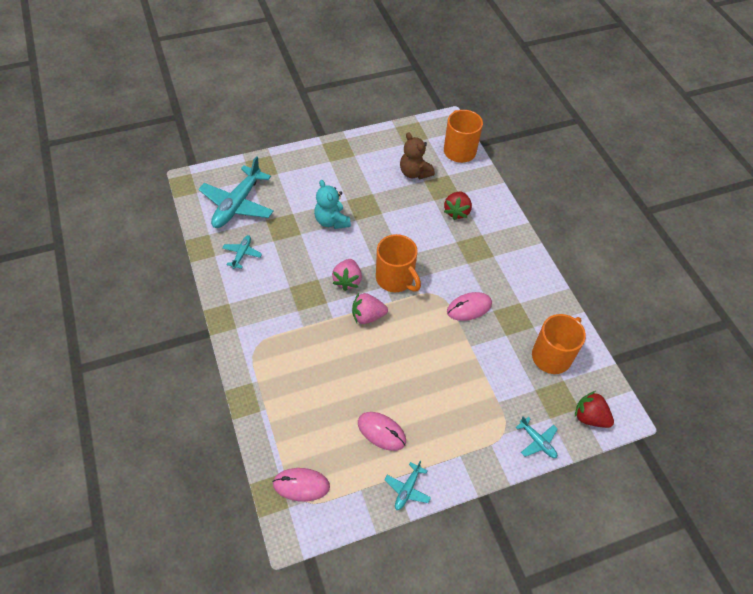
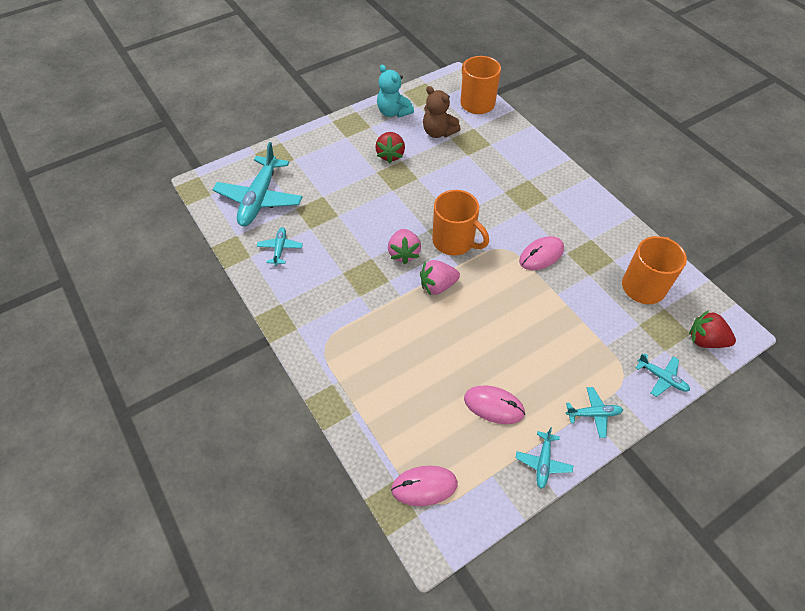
camera: 10 degrees left, 0 degrees up
turquoise teddy bear [314,180,351,229] -> turquoise teddy bear moved to [377,65,414,118]
red strawberry [444,191,472,220] -> red strawberry moved to [375,132,405,163]
none -> turquoise plane [566,387,623,438]

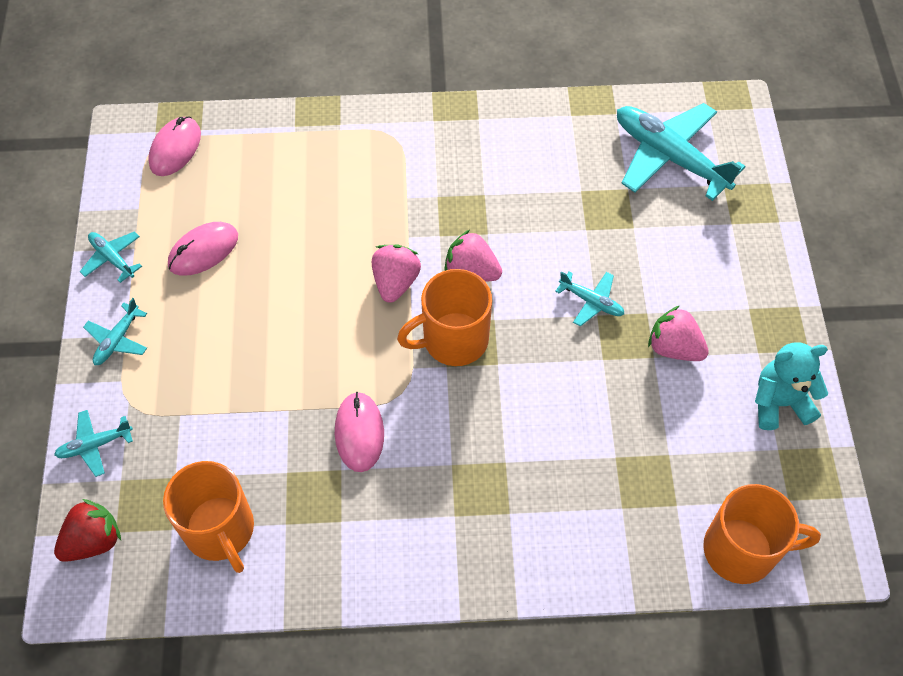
camera: 120 degrees right, 5 degrees up
turquoise plane [257,227,303,266] -> turquoise plane moved to [555,271,624,327]
red strawberry [375,132,405,163] -> pink strawberry [648,305,709,361]
brown teddy bear [423,86,460,138] -> none

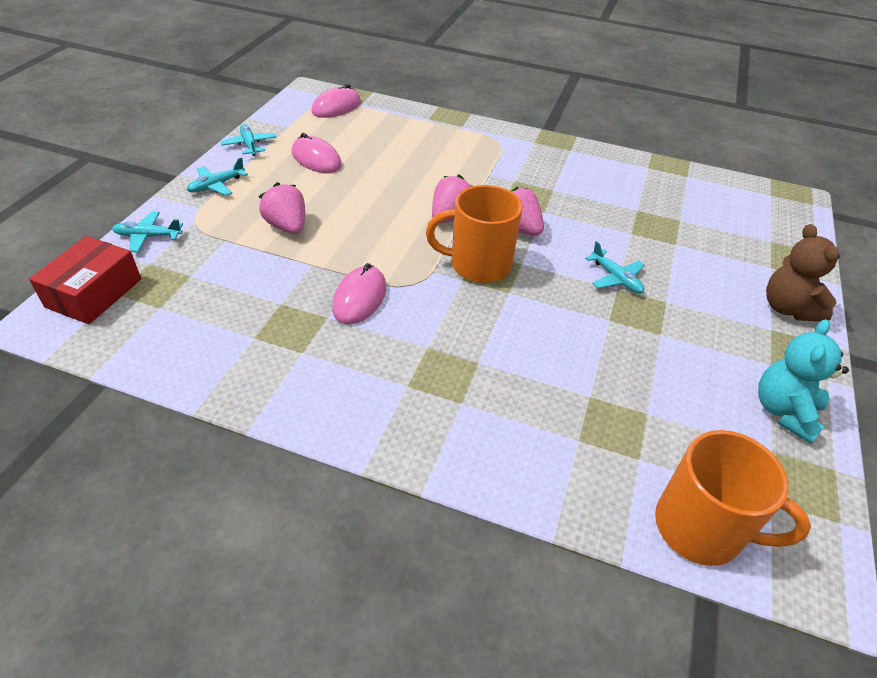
camera: 20 degrees right, 15 degrees down
red strawberry [54,499,121,562] -> red box [29,236,141,324]
orange mug [163,461,254,573] -> none
pink mouse [168,222,238,276] -> pink mouse turned 60 degrees clockwise [292,133,342,173]
turquoise plane [617,103,746,201] -> none
pink strawberry [648,305,709,361] -> pink strawberry moved to [258,182,305,234]
turquoise teddy bear [755,343,828,430] -> turquoise teddy bear turned 75 degrees counterclockwise [758,319,849,443]
none -> brown teddy bear [766,224,840,321]

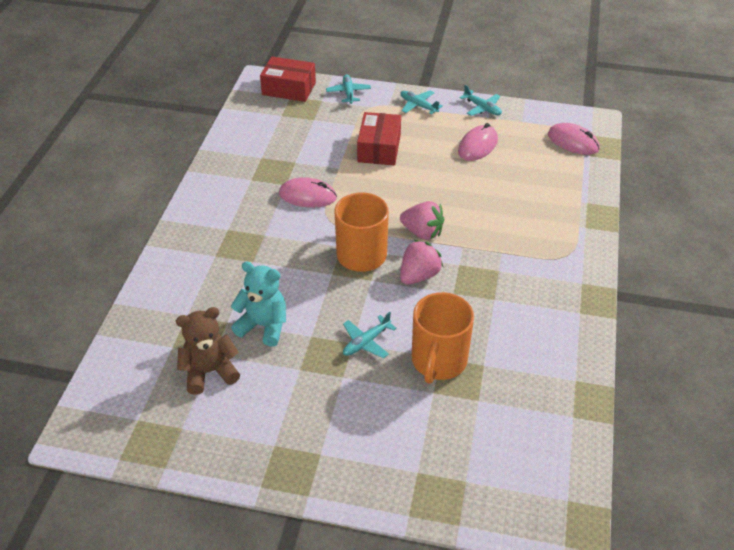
camera: 85 degrees right, 0 degrees up
turquoise plane [220,124,276,156] -> turquoise plane turned 75 degrees clockwise [460,85,502,116]
pink strawberry [258,182,305,234] -> red box [357,112,401,165]
orange mug [655,430,811,566] -> orange mug moved to [412,292,474,384]
turquoise teddy bear [758,319,849,443] -> turquoise teddy bear moved to [231,262,286,347]
brown teddy bear [766,224,840,321] -> brown teddy bear moved to [176,307,240,395]

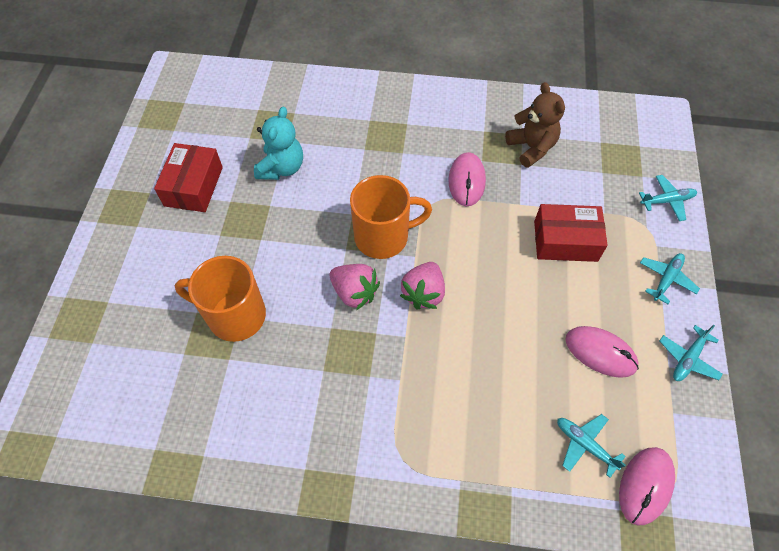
camera: 85 degrees right, 15 degrees up
brown teddy bear [176,307,240,395] -> brown teddy bear moved to [505,82,565,168]
red box [260,57,316,102] -> red box moved to [154,143,223,212]
turquoise plane [343,312,397,358] -> turquoise plane moved to [557,414,626,478]

